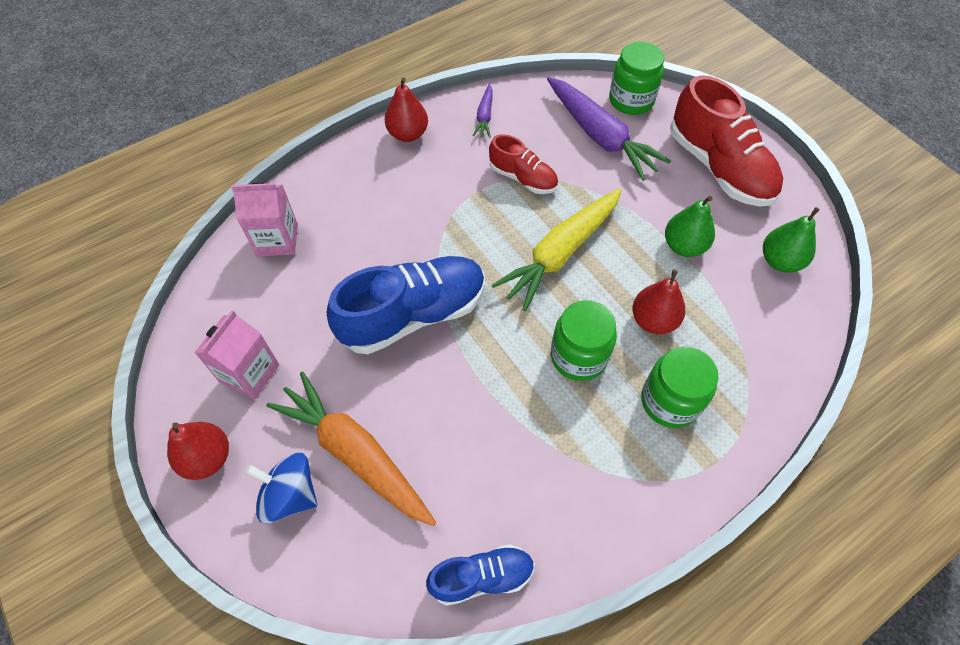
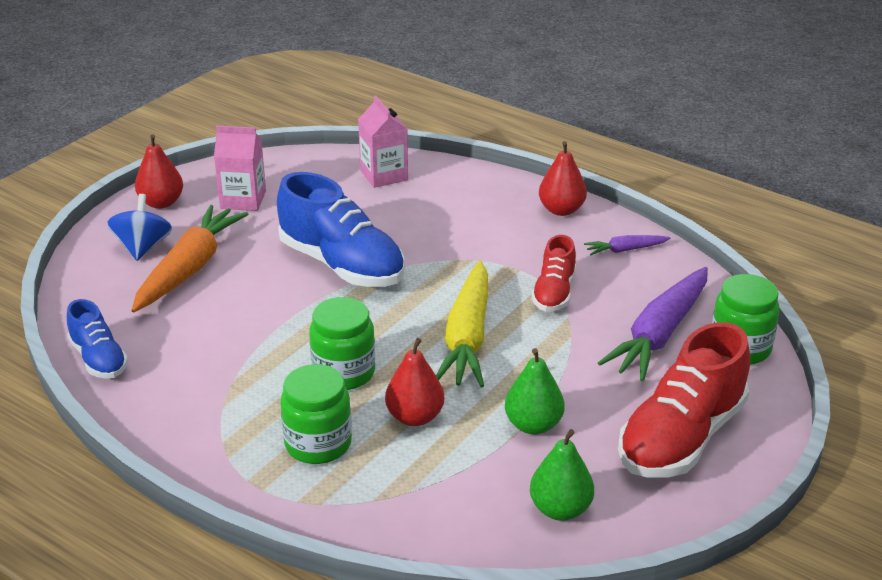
camera: 70 degrees right, 25 degrees down
yellow carrot [492,188,622,311] -> yellow carrot turned 105 degrees counterclockwise [436,260,488,388]

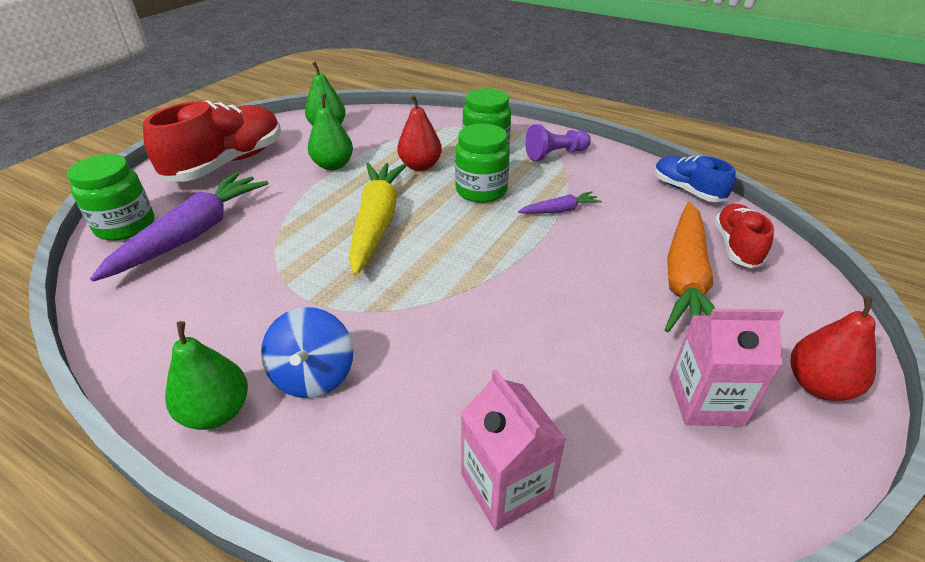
camera: 175 degrees right, 5 degrees up
blue spinning top [107,194,172,261] -> blue spinning top moved to [261,307,353,398]
blue shoe [277,172,405,287] -> none
red shoe [531,235,576,312] -> red shoe moved to [714,204,774,268]
red pear [539,141,587,216] -> green pear [165,321,248,430]
purple carrot [584,235,671,255] -> purple carrot moved to [518,191,602,214]
none -> purple pawn [525,124,591,161]

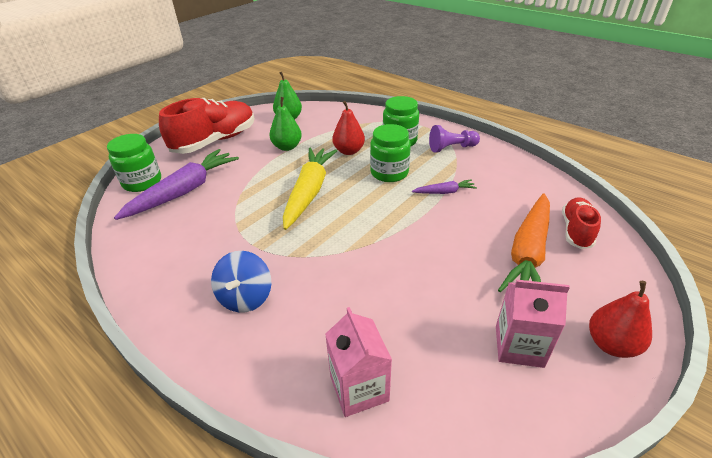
camera: 10 degrees right, 0 degrees up
green pear [165,321,248,430] -> none
blue shoe [655,156,735,202] -> none

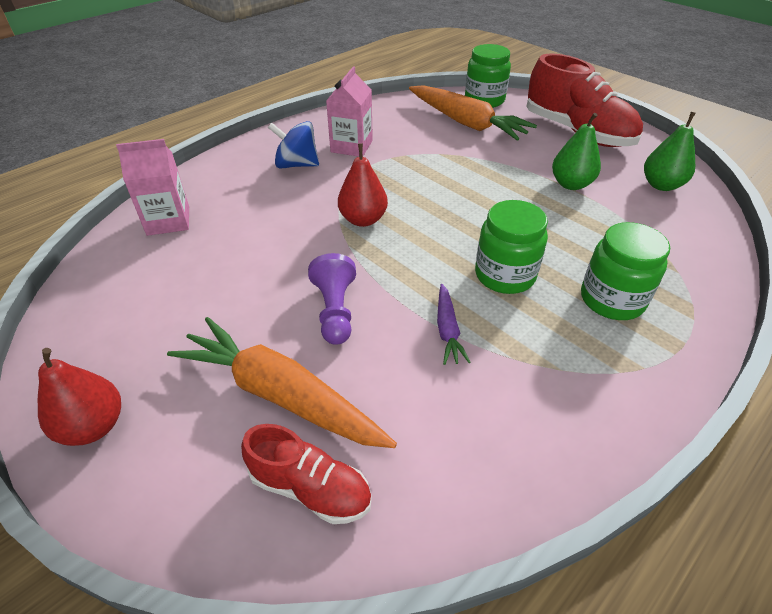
camera: 95 degrees right, 5 degrees up
purple carrot [114,149,239,220] -> orange carrot [409,85,537,141]
yellow carrot [283,147,338,230] -> none
red pear [332,101,365,155] -> red pear moved to [338,144,388,227]
purple pawn [429,125,480,152] -> purple pawn moved to [308,253,356,345]
pink carton [496,280,570,368] -> pink carton moved to [326,66,373,157]

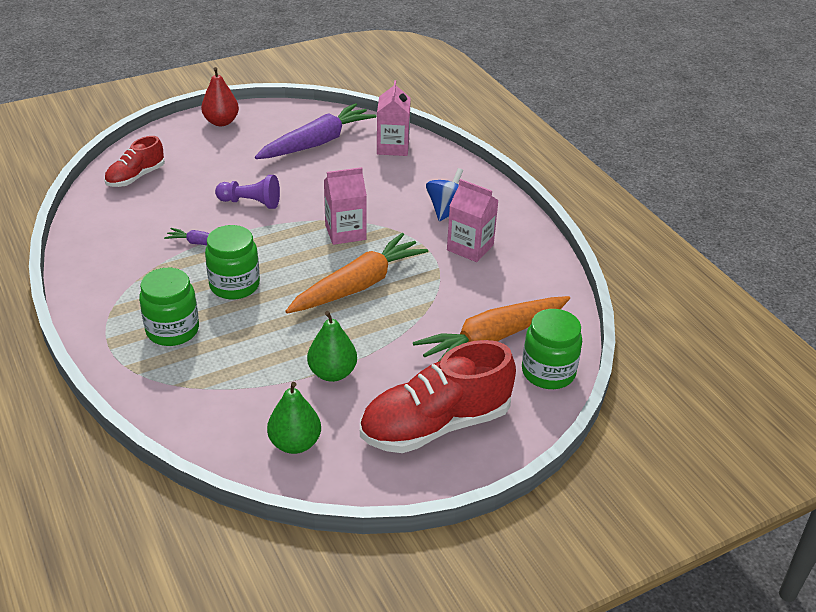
camera: 105 degrees right, 5 degrees down
orange carrot [167,317,397,448] -> orange carrot moved to [286,233,428,314]
red pear [338,144,388,227] -> pink carton [324,167,367,245]
none -> purple carrot [255,103,377,159]

